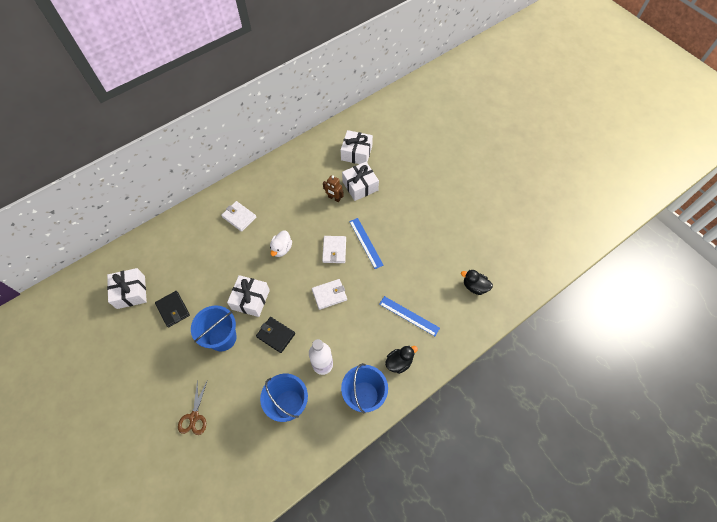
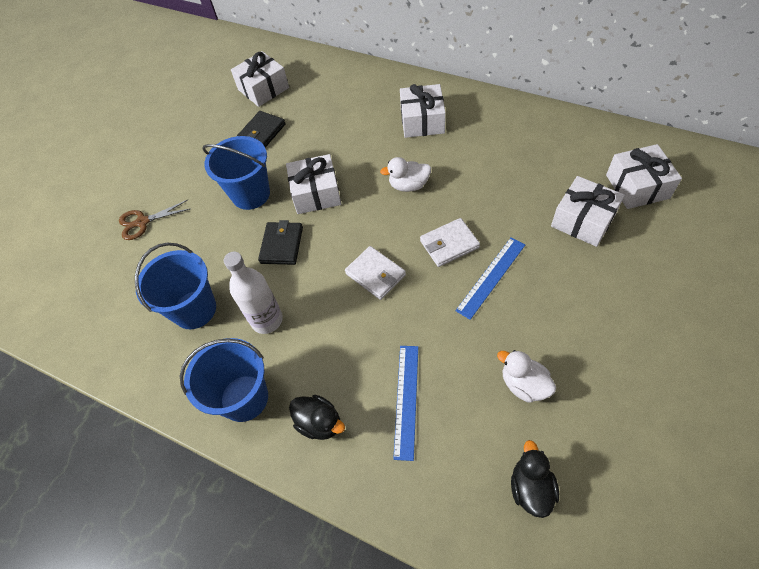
camera: 70 degrees right, 5 degrees down
white wallet [221,201,256,232] -> white gift [400,84,446,138]
brown robot [323,175,344,202] -> none
none -> white duck [497,350,556,403]

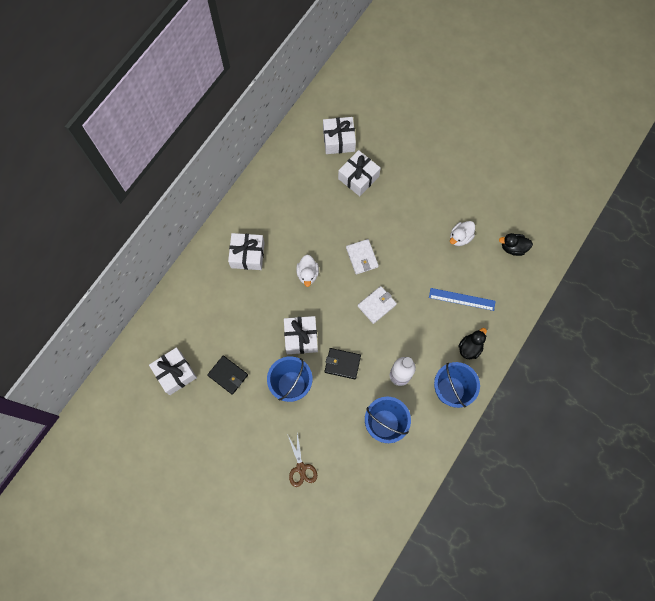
camera: 90 degrees left, 15 degrees up
blue ruler [455,237,525,320] -> none

